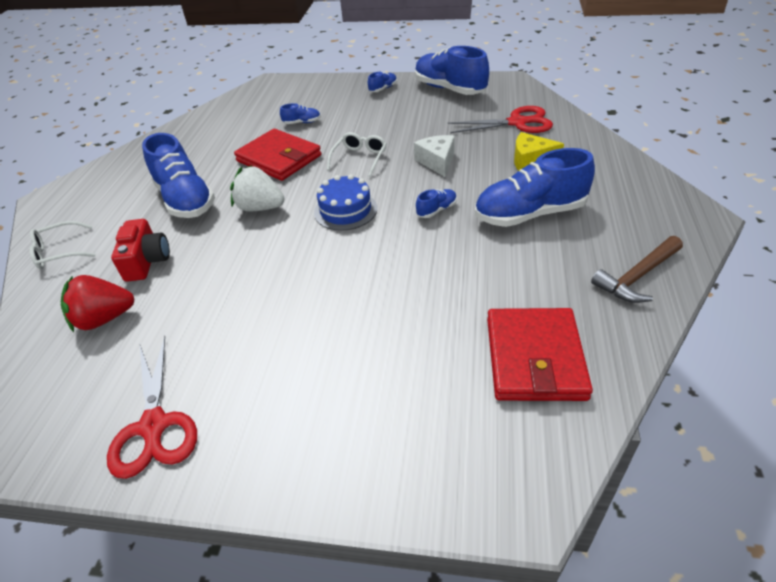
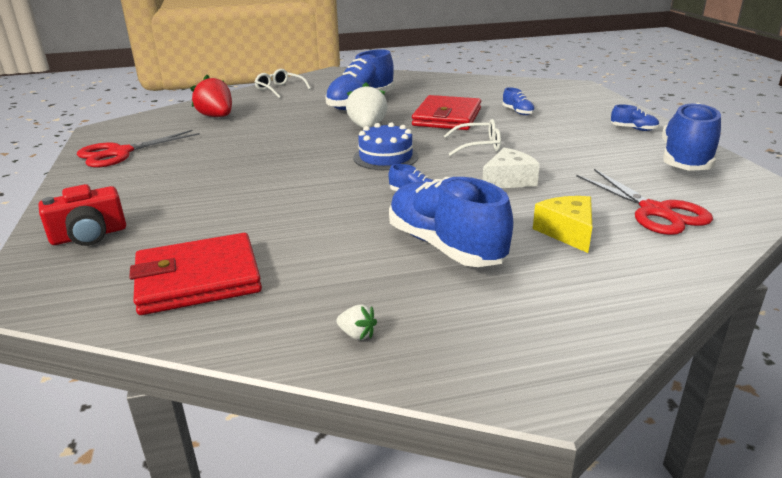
camera: 65 degrees right, 15 degrees down
red camera [111,219,170,282] -> red camera moved to [39,184,126,246]
brown hammer [591,236,683,303] -> white strawberry [336,304,377,340]

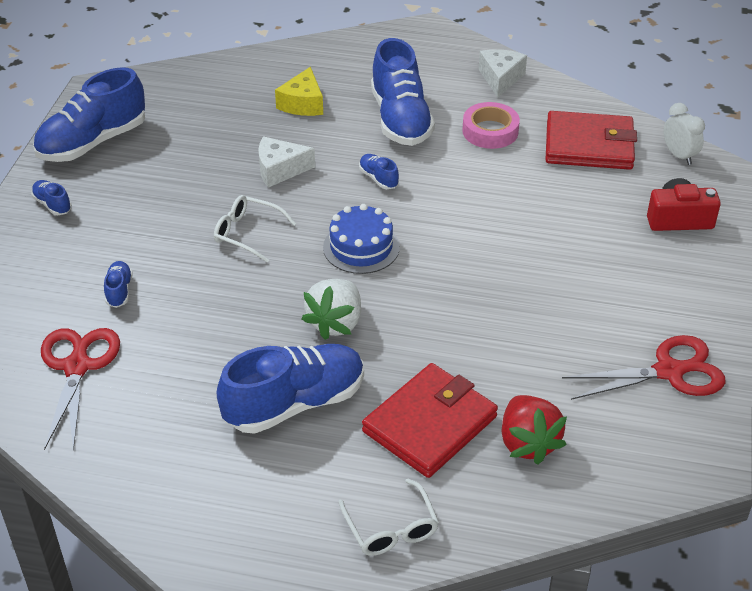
camera: 155 degrees left, 15 degrees up
white strawberry [336,304,377,340] -> white cheese [478,49,527,97]
red wallet [412,95,481,130] -> red wallet moved to [362,363,498,478]
red scissors [576,169,713,235] -> red scissors moved to [41,328,120,451]
none -> pink tape [462,102,520,149]
none -> white clock [664,103,705,165]

